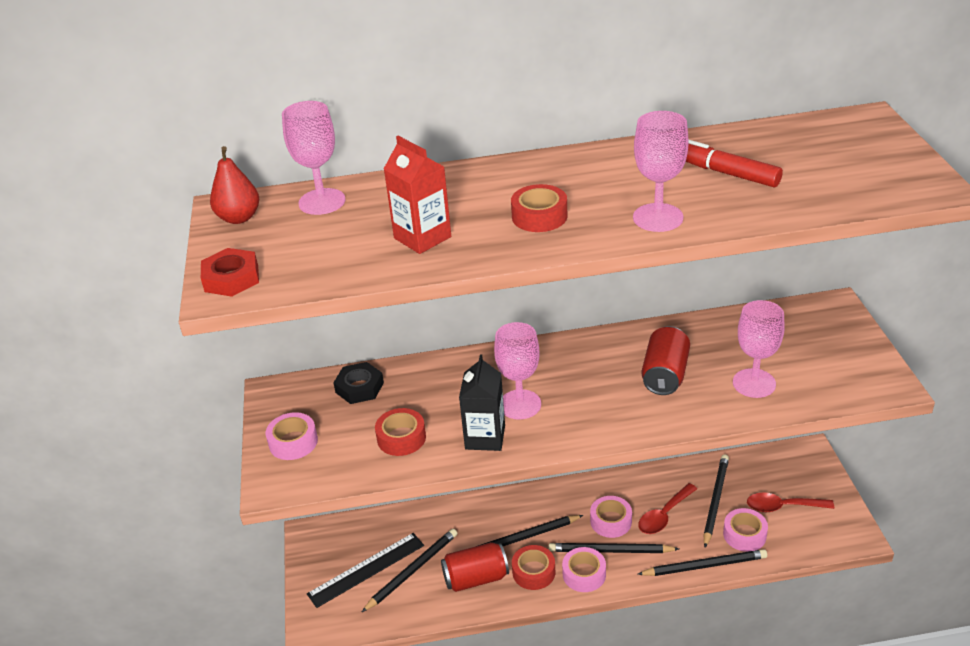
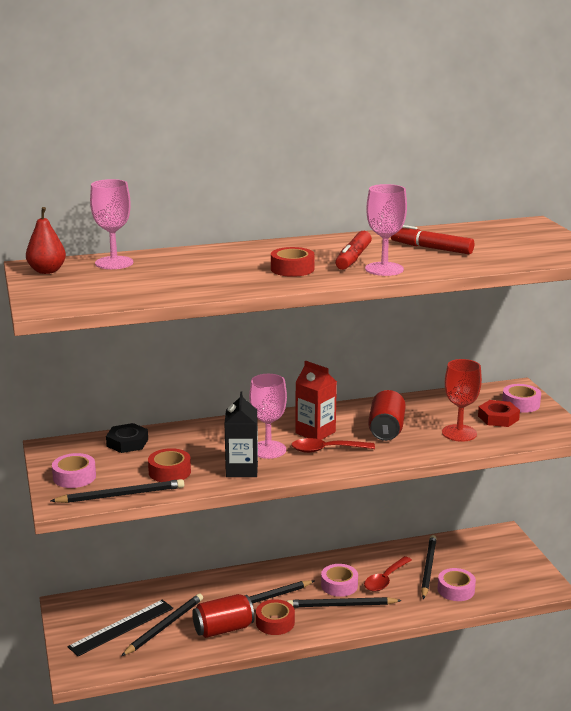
camera: 10 degrees left, 15 degrees down
red nut [201,248,259,297] -> red nut moved to [478,400,520,427]
red carton [384,136,451,254] -> red carton moved to [295,361,337,440]
pink tape [562,547,606,592] -> pink tape moved to [502,384,541,413]
black pencil [638,549,767,576] -> black pencil moved to [50,479,184,503]
pink goblet [733,300,785,398] -> red goblet [442,359,482,442]
red spoon [747,493,834,512] -> red spoon moved to [292,438,375,453]
none -> red marker [335,231,372,270]

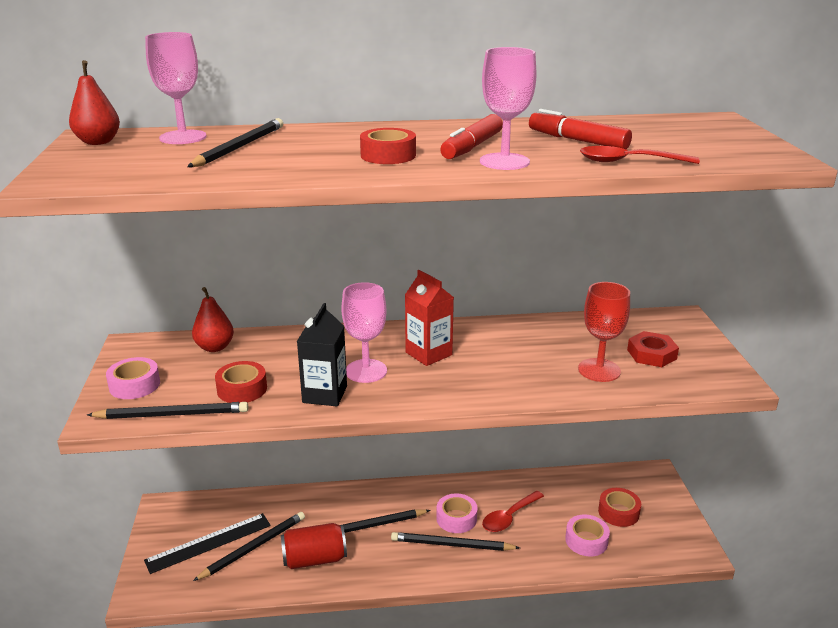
camera: 10 degrees right, 5 degrees up
black nut [106,423,148,453] -> red pear [192,287,234,352]
red tape [256,599,295,635] -> red tape moved to [598,488,641,527]
red spoon [292,438,375,453] -> red spoon moved to [580,146,700,164]
red can [368,390,406,441] -> none
black pencil [421,535,437,599] -> black pencil moved to [187,118,283,167]
pink tape [502,384,541,413] -> none

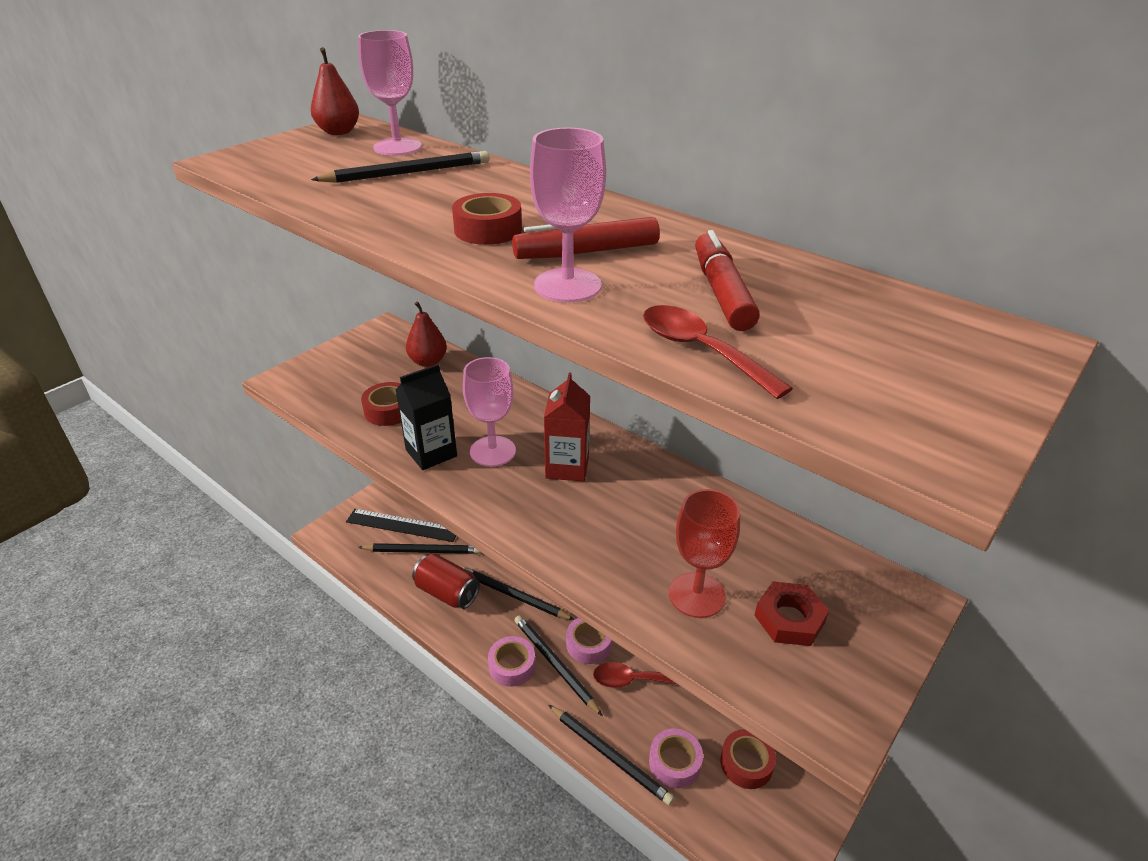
camera: 45 degrees right, 10 degrees up
black pencil [87,402,248,419] -> black pencil moved to [549,705,674,806]
pink tape [106,357,160,399] -> pink tape moved to [488,636,536,687]

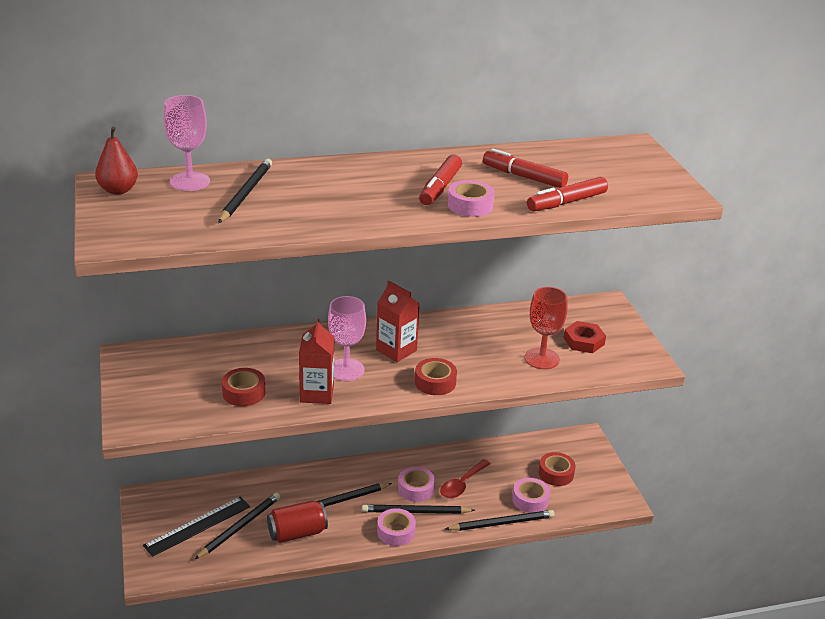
camera: 55 degrees left, 5 degrees down
black carton [395,364,457,470] -> red carton [299,319,334,404]
red pear [406,302,447,367] -> none
red tape [452,193,522,245] -> red tape moved to [415,358,457,395]
pink goblet [530,128,606,302] -> pink tape [448,180,495,217]
red spoon [643,305,793,399] -> red marker [527,177,608,211]

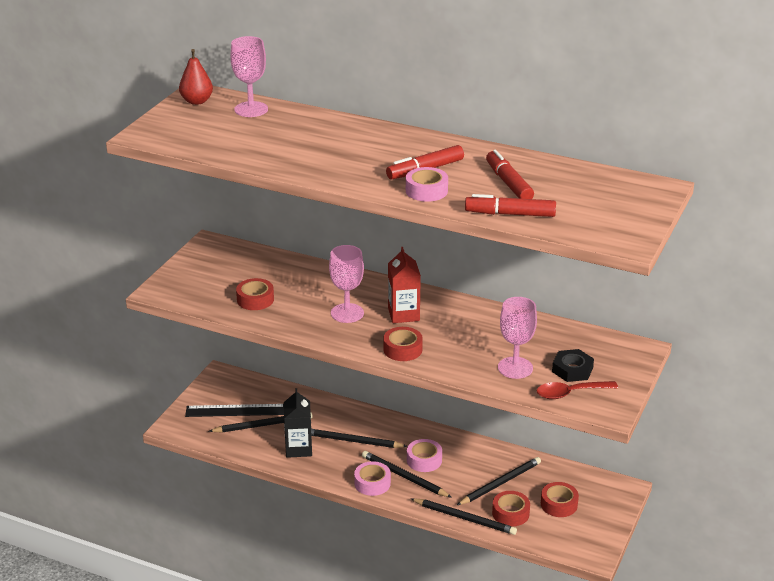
camera: 40 degrees right, 0 degrees up
black pencil [218,158,272,223] -> black pencil moved to [457,457,541,505]
red can [267,500,328,543] -> black carton [284,388,312,458]
red carton [299,319,334,404] -> none
red spoon [440,459,491,498] -> red spoon moved to [536,381,618,399]
pink tape [512,478,550,513] -> red tape [492,491,530,526]
red goblet [524,287,567,369] -> pink goblet [498,297,537,379]
red nut [564,321,606,353] -> black nut [552,349,594,382]

